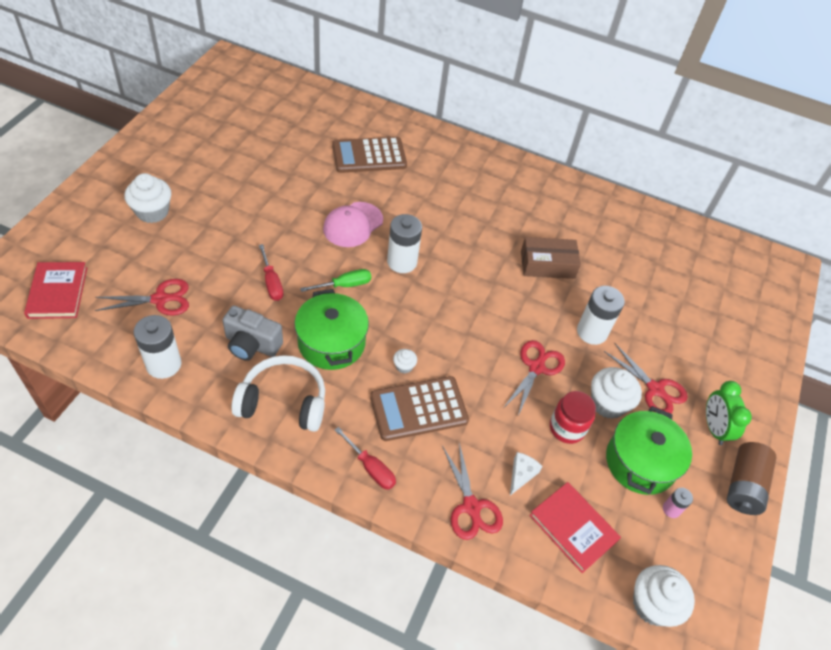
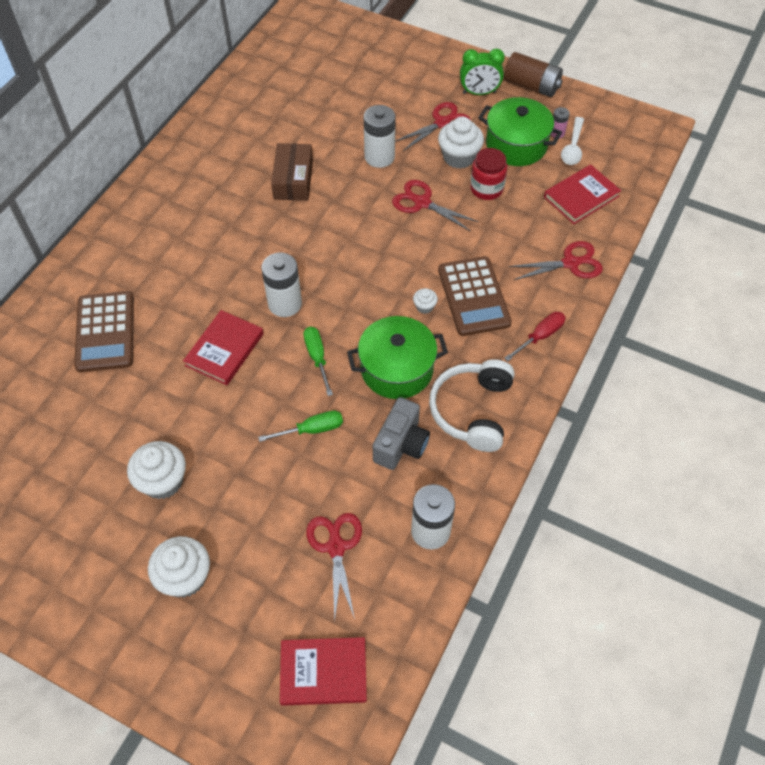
camera: 80 degrees left, 5 degrees up
red screwdriver [259,244,283,301] -> green screwdriver [258,411,343,442]
pink cap [323,202,383,247] -> red book [183,310,264,385]
white cheese [510,452,542,495] -> none
white cupcake [633,565,695,627] -> white cupcake moved to [127,441,186,499]
none -> white spoon [561,117,584,165]

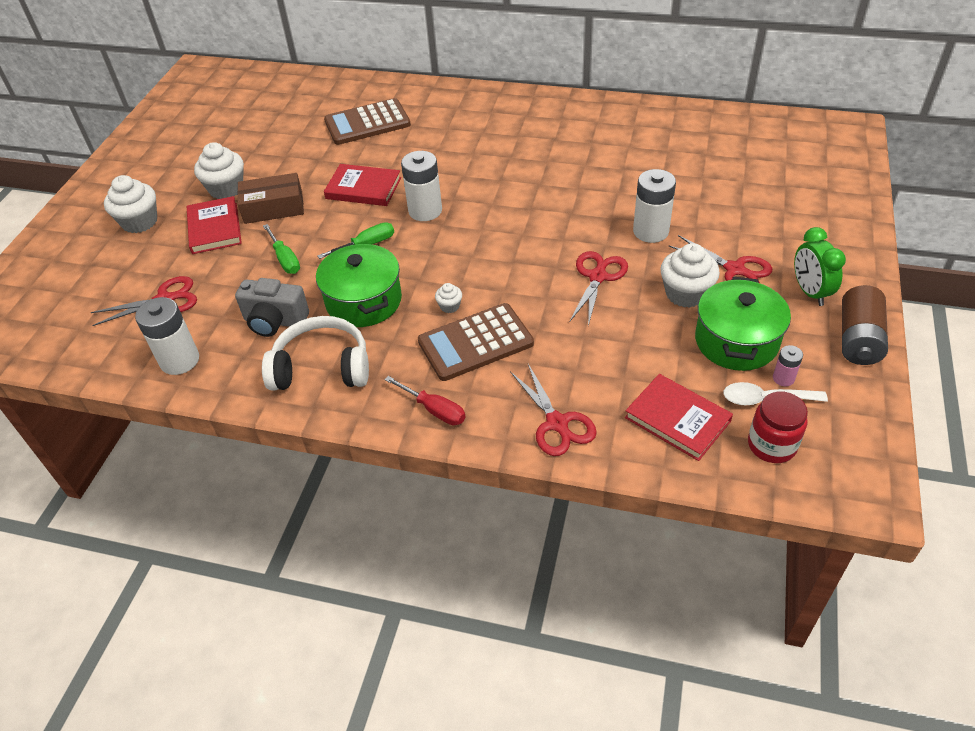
camera: 80 degrees right, 10 degrees down
brown box [271,143,313,201] -> brown box moved to [238,173,304,224]
red book [280,637,367,706] -> red book moved to [187,196,242,254]
red jar [470,148,507,200] -> red jar moved to [748,391,808,463]

